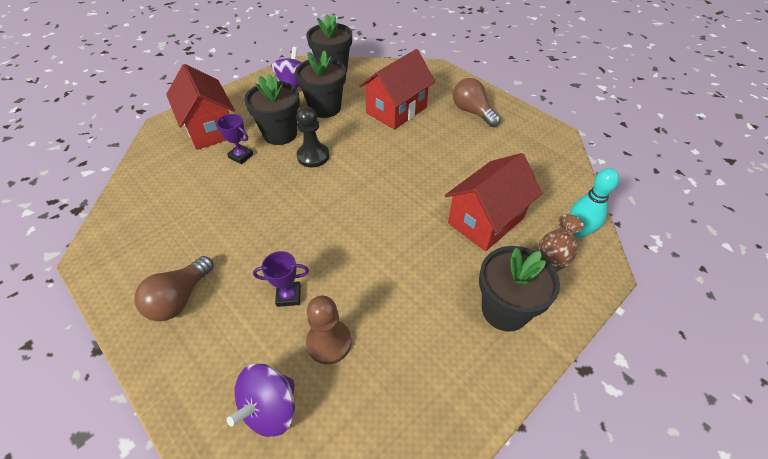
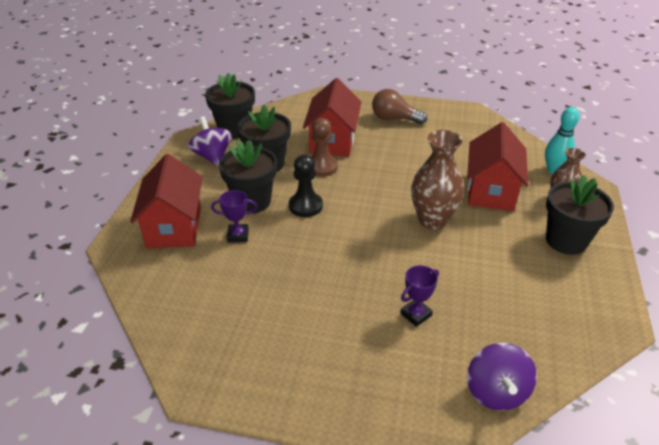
camera: 35 degrees left, 10 degrees down
brown light bulb [134,256,214,321] -> none
red house [166,64,235,150] -> red house turned 60 degrees clockwise [130,154,202,248]
brown pawn [306,296,351,364] -> brown pawn moved to [312,118,338,177]
none -> brown vase [411,130,464,230]

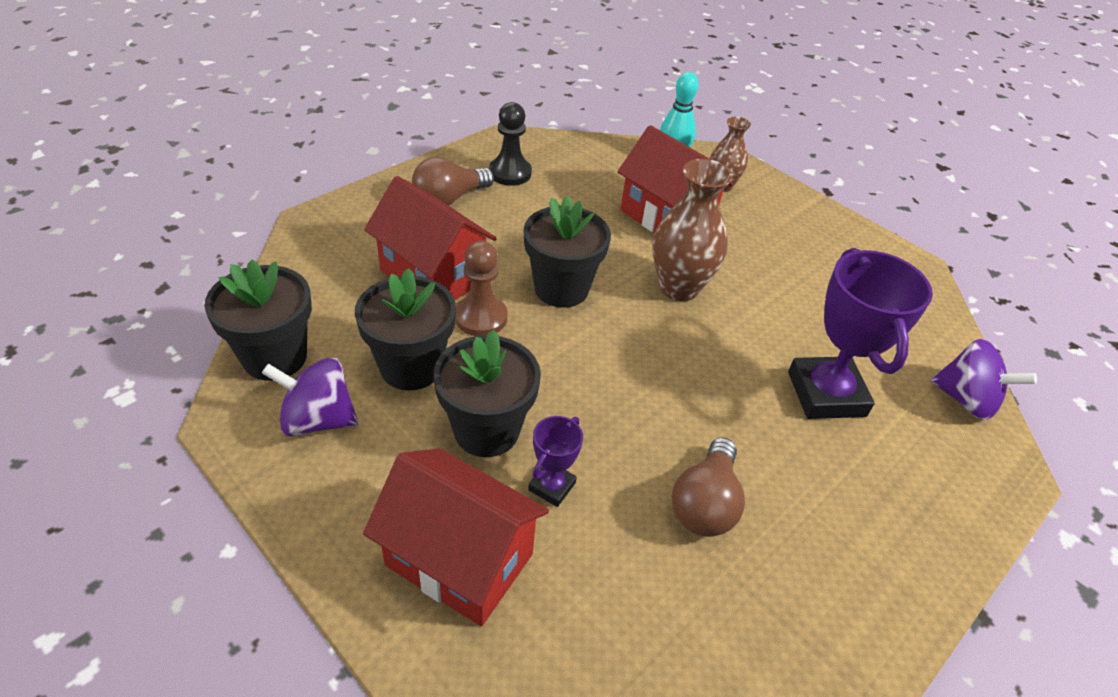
camera: 60 degrees left, 5 degrees up
black pawn [289,155,323,217] -> black pawn moved to [489,102,532,186]
purple trophy [400,265,439,327] -> purple trophy [788,248,933,419], size x2.05
black flower pot [546,175,614,255] -> black flower pot moved to [523,195,611,308]
none -> brown light bulb [672,437,745,537]

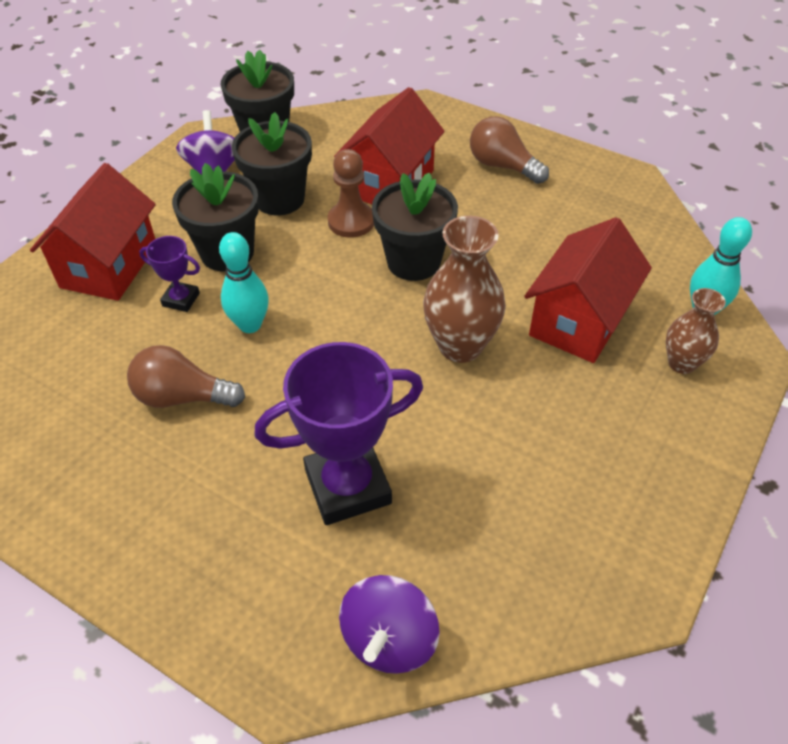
camera: 80 degrees right, 5 degrees up
black pawn [489,102,532,186] -> none
none -> turquoise bowling pin [219,232,269,333]

